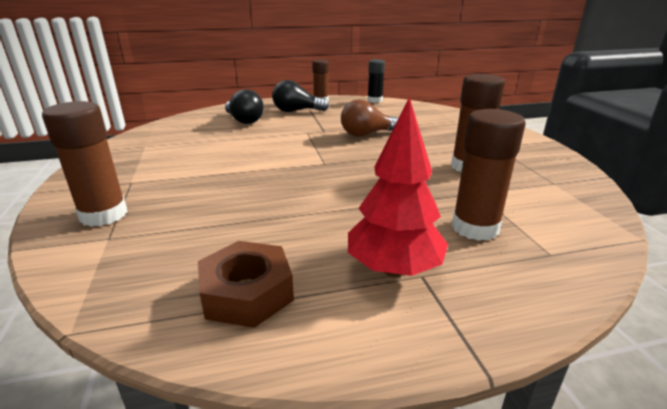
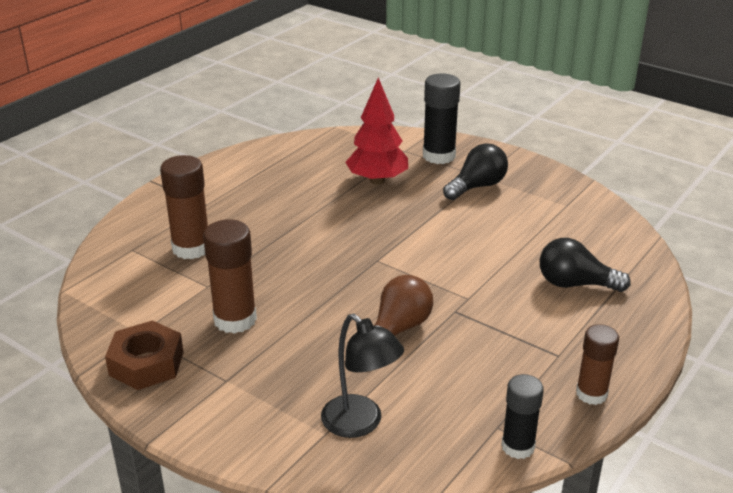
camera: 140 degrees right, 5 degrees up
brown glue stick [42,101,128,227] -> black glue stick [423,73,460,164]
brown nut [198,241,294,328] -> brown nut moved to [105,320,183,390]
black light bulb [272,80,329,112] -> black light bulb moved to [443,143,508,200]
red tree [348,97,448,277] -> red tree moved to [345,78,408,185]
none -> black lamp [321,314,404,438]

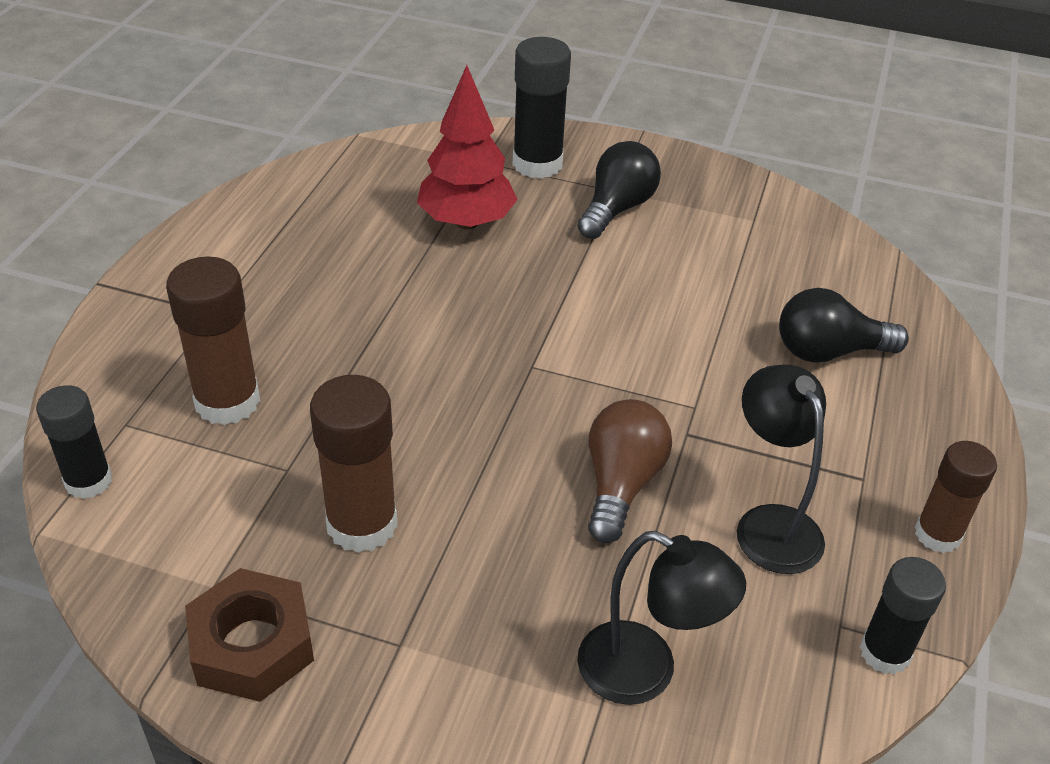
camera: 20 degrees left, 10 degrees up
none -> black glue stick [36,385,112,499]
none -> black lamp [737,365,826,574]

